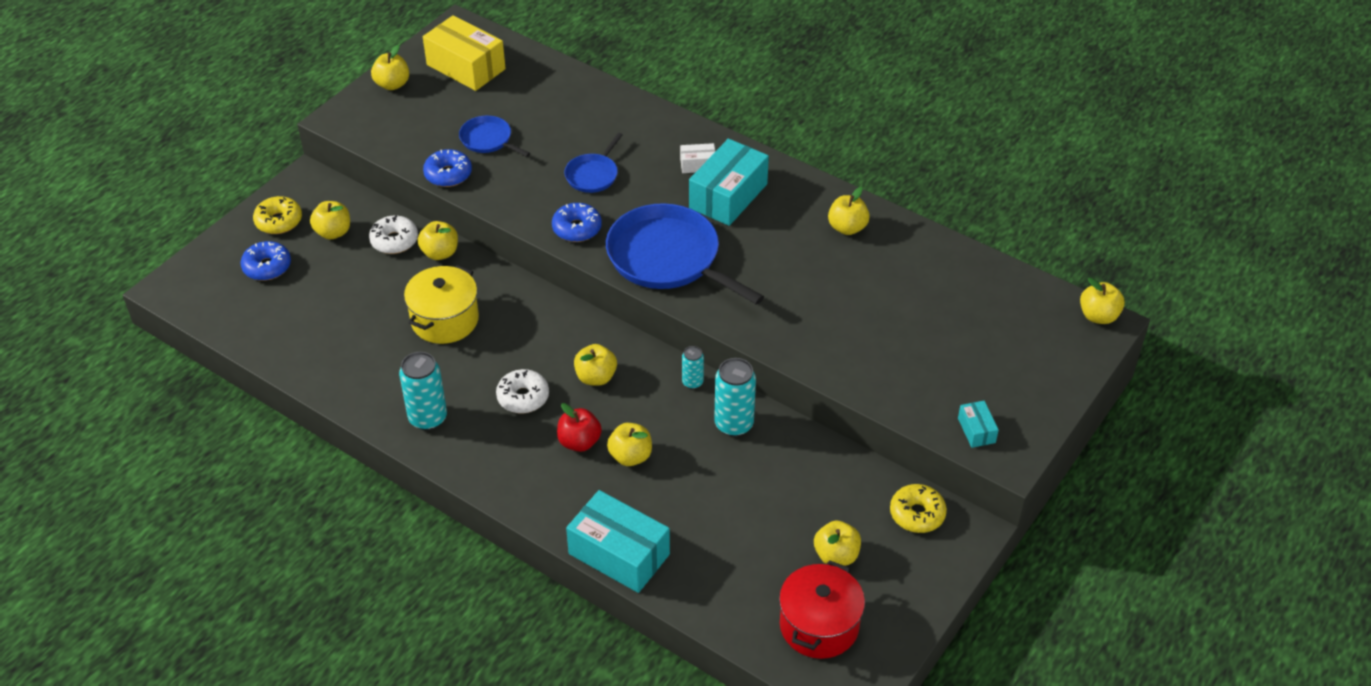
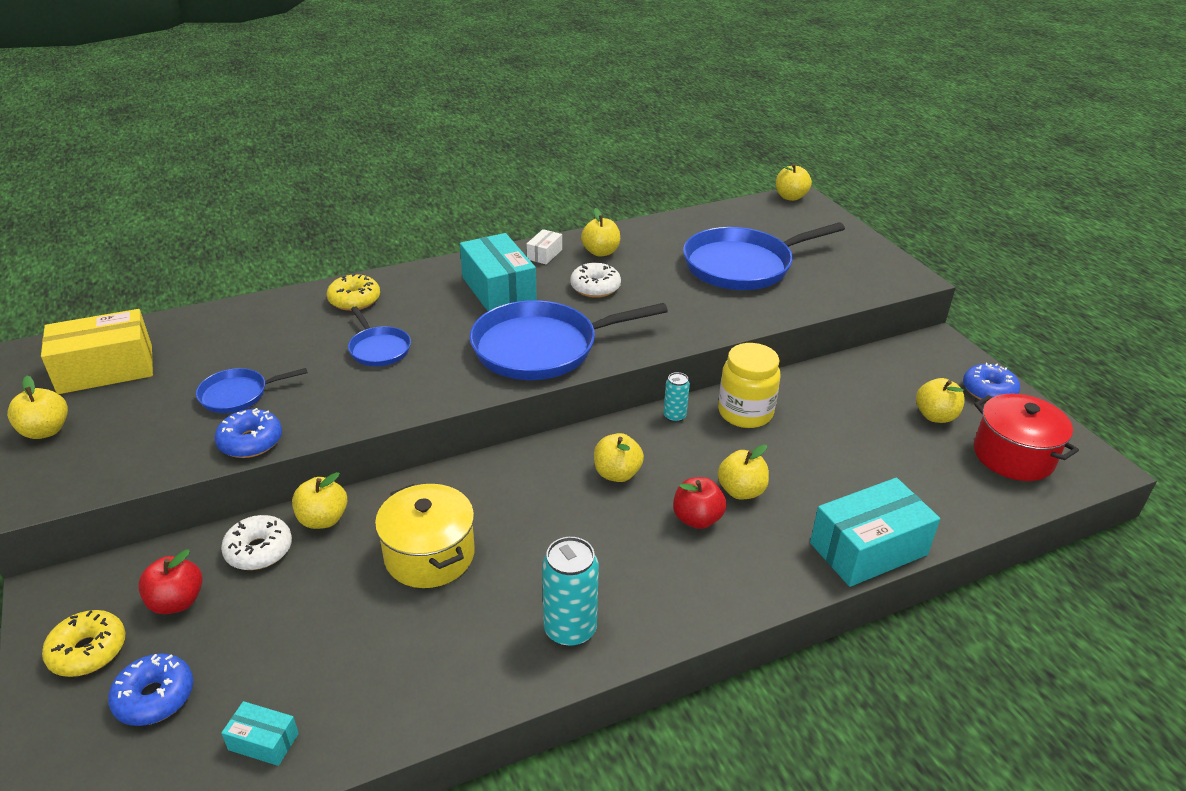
camera: 60 degrees left, 10 degrees down
yellow apple [310,201,350,240] -> red apple [138,549,202,614]
white donut [496,369,549,413] -> white donut moved to [570,263,621,298]
blue donut [552,203,602,242] -> blue donut moved to [963,363,1020,400]
white box [680,143,715,173] -> white box moved to [526,229,562,265]
turquoise can [714,358,756,437] -> yellow jar [718,343,781,428]
yellow donut [890,484,947,533] -> yellow donut moved to [327,273,380,311]
turquoise box [958,401,999,448] -> turquoise box moved to [221,701,299,766]
none -> blue pan [683,222,845,290]

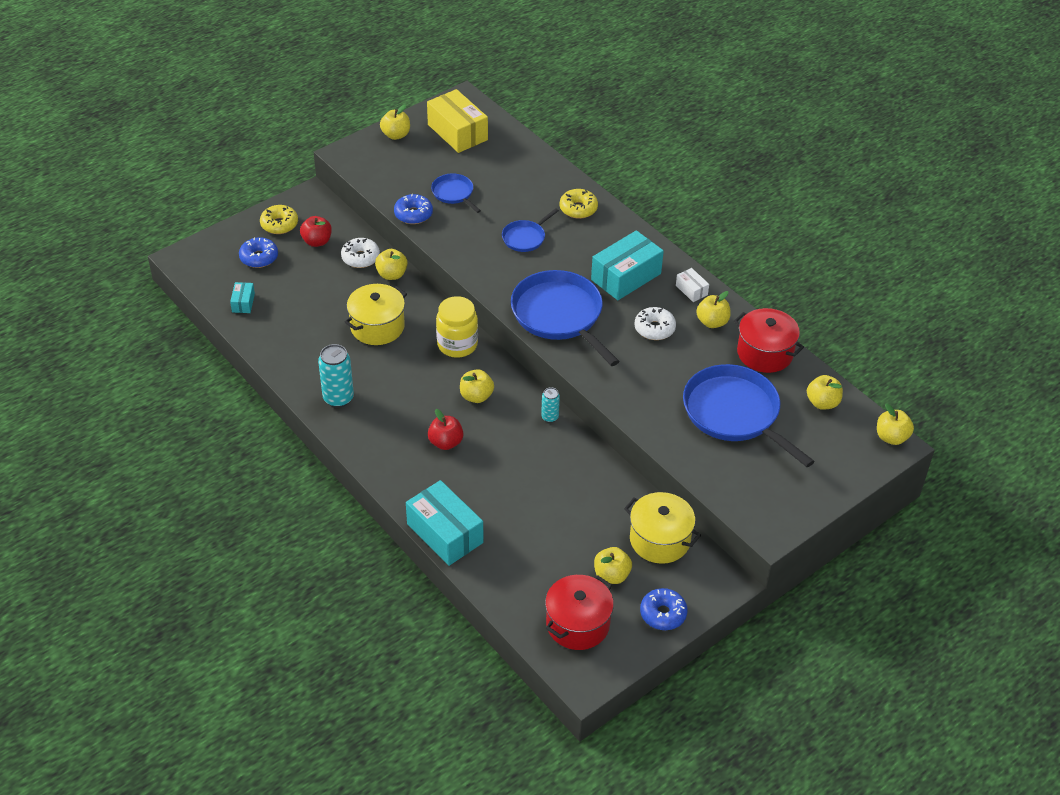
camera: 75 degrees right, 10 degrees up
white box [526,229,562,265] -> white box turned 45 degrees clockwise [676,268,709,302]
yellow jar [718,343,781,428] -> yellow jar moved to [436,296,478,358]
yellow apple [718,445,769,500] -> yellow apple moved to [807,375,843,410]
none -> yellow pot [624,492,701,564]
none -> red pot [734,308,804,373]

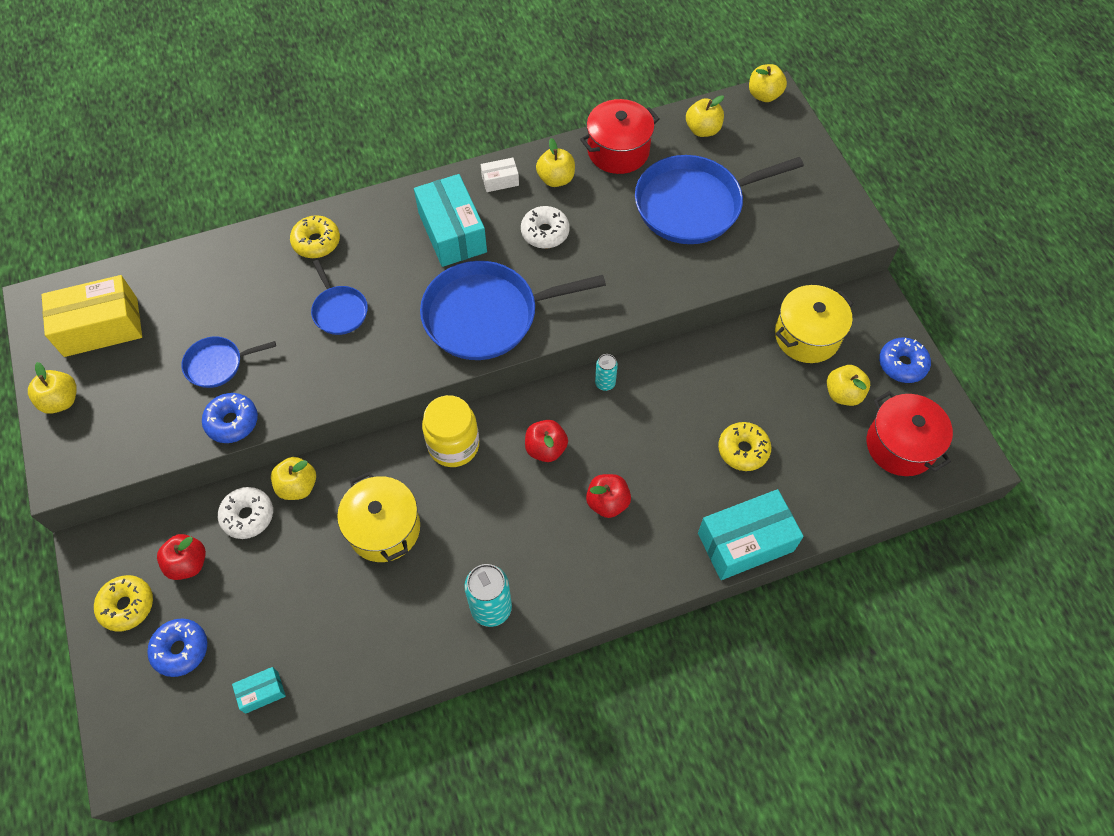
camera: 70 degrees left, 15 degrees up
turquoise box [230,282,255,313] -> turquoise box turned 45 degrees counterclockwise [232,667,286,714]
yellow apple [460,369,494,403] -> red apple [525,420,568,462]
none -> yellow donut [718,422,771,471]

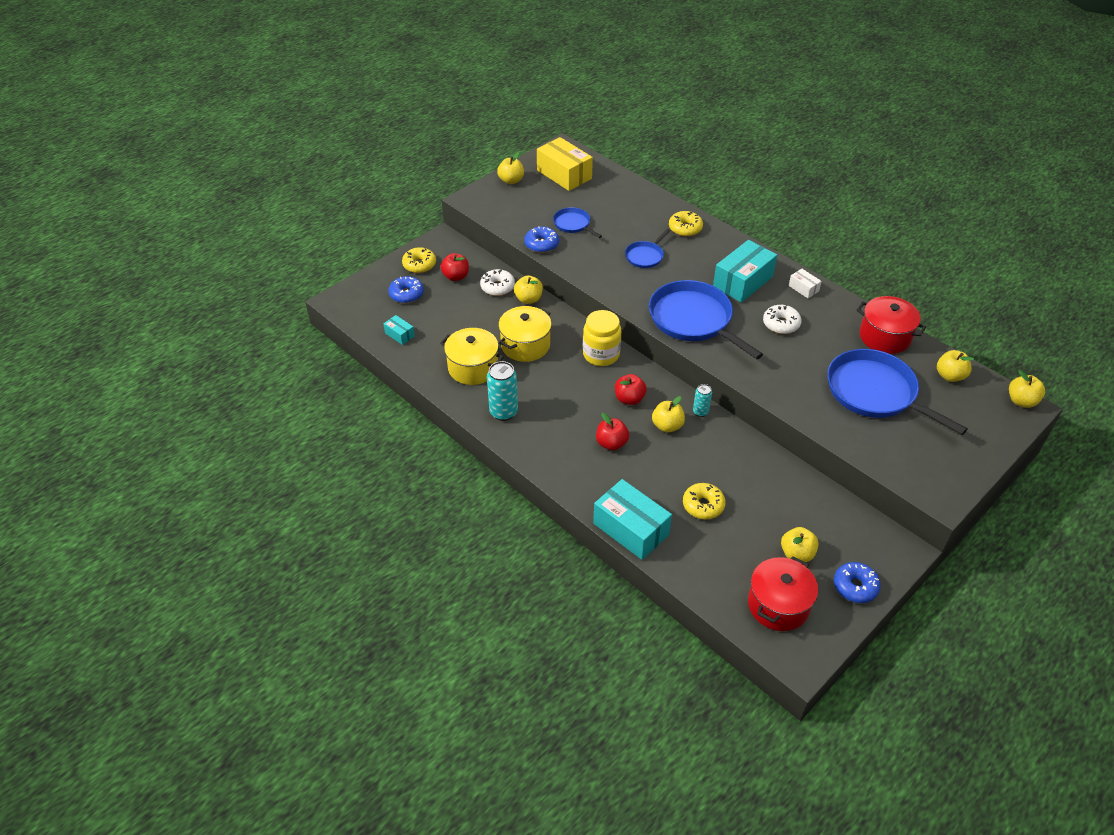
camera: 65 degrees right, 15 degrees down
yellow apple [536,138,575,187] -> yellow apple moved to [652,396,685,433]
yellow pot [775,285,854,363] -> yellow pot moved to [440,328,504,385]

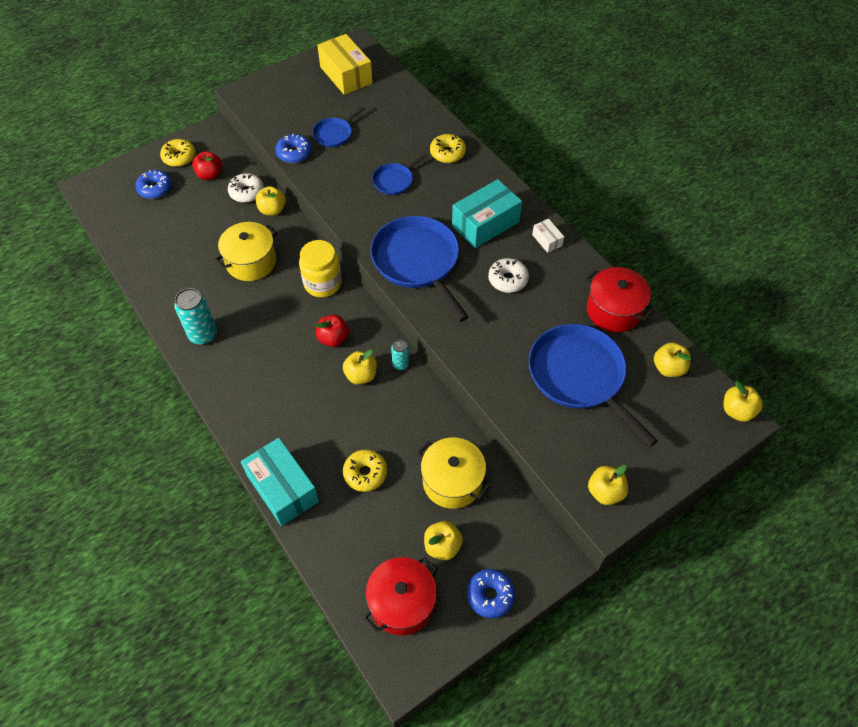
camera: 10 degrees right, 10 degrees up
turquoise box [383,315,415,345] -> none
yellow pot [440,328,504,385] -> yellow pot moved to [417,438,490,509]
yellow apple [497,152,524,184] -> yellow apple moved to [588,465,628,505]
blue pan [553,207,602,238] -> blue pan turned 105 degrees counterclockwise [312,106,365,147]
red apple [596,413,629,451] -> none

